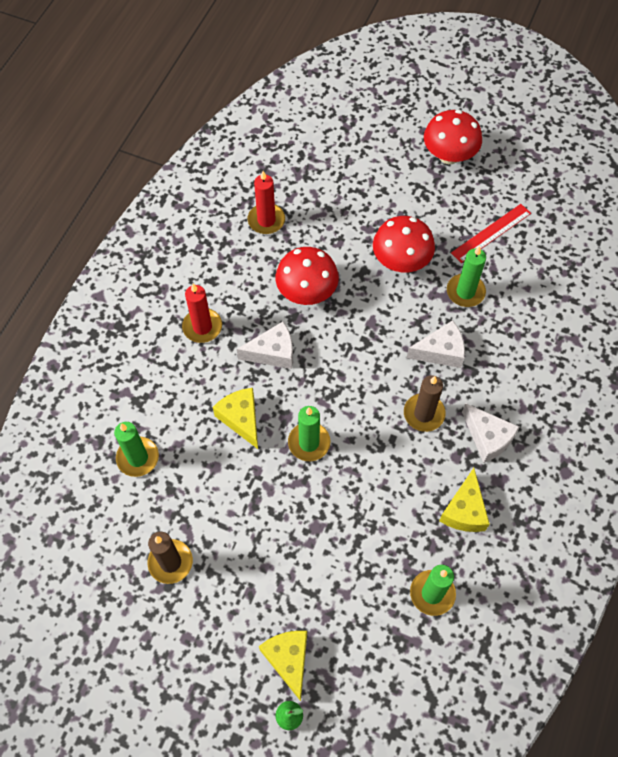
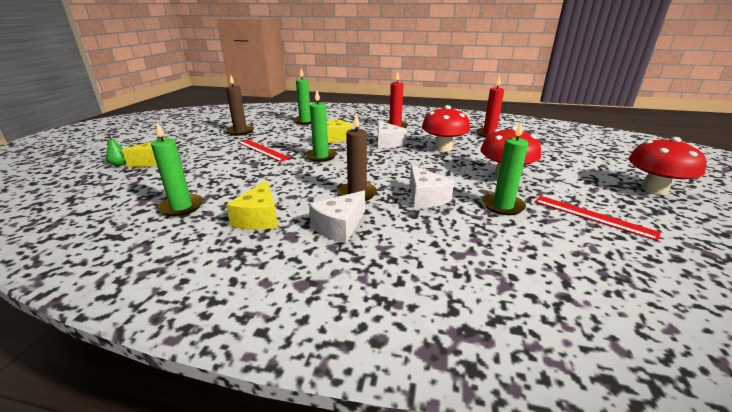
camera: 80 degrees right, 35 degrees down
yellow cheese [439,468,490,532] -> yellow cheese turned 90 degrees counterclockwise [226,180,278,230]
none -> red ruler [238,140,290,162]

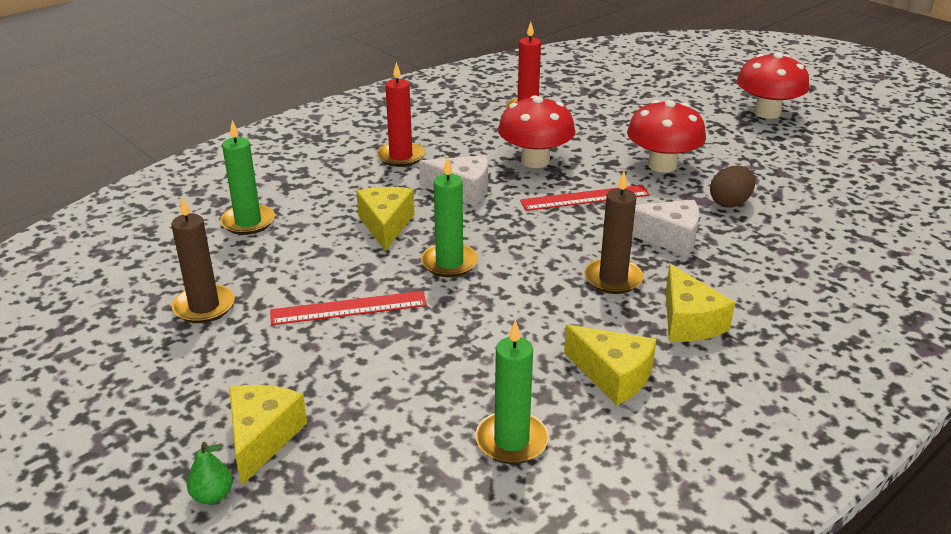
camera: 55 degrees left, 5 degrees up
white cheese [309,191,365,243] -> yellow cheese [666,264,735,342]
green candle [482,122,528,215] -> brown egg [710,165,755,208]
red ruler [535,196,661,241] -> red ruler moved to [520,185,650,211]

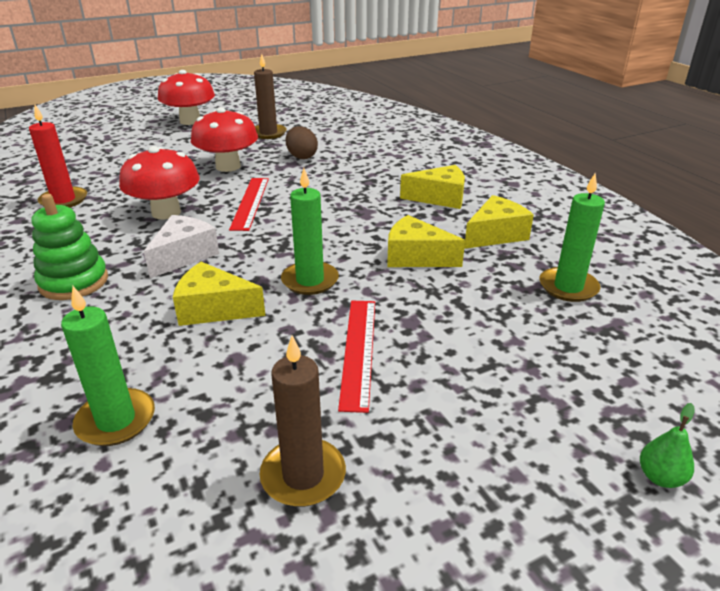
camera: 75 degrees left, 0 degrees up
yellow cheese [229,385,307,486] -> yellow cheese moved to [387,215,465,267]
red candle [377,62,425,167] -> green stacking toy [31,194,108,300]
brown candle [584,172,643,294] -> brown candle moved to [254,54,287,139]
white cheese [632,200,699,256] -> none

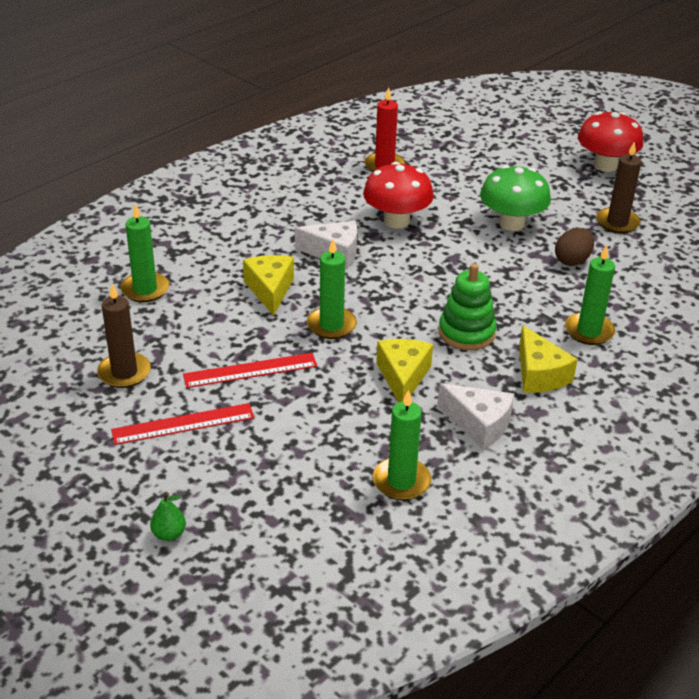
camera: 70 degrees right, 5 degrees up
green stacking toy [31,194,108,300] -> green stacking toy moved to [439,263,496,350]
red mushroom [191,107,258,172] -> green mushroom [480,165,551,231]
red ruler [229,178,269,231] -> red ruler moved to [111,403,254,445]
yellow cheese [464,195,534,249] -> white cheese [437,383,514,449]
none -> green candle [565,245,615,345]

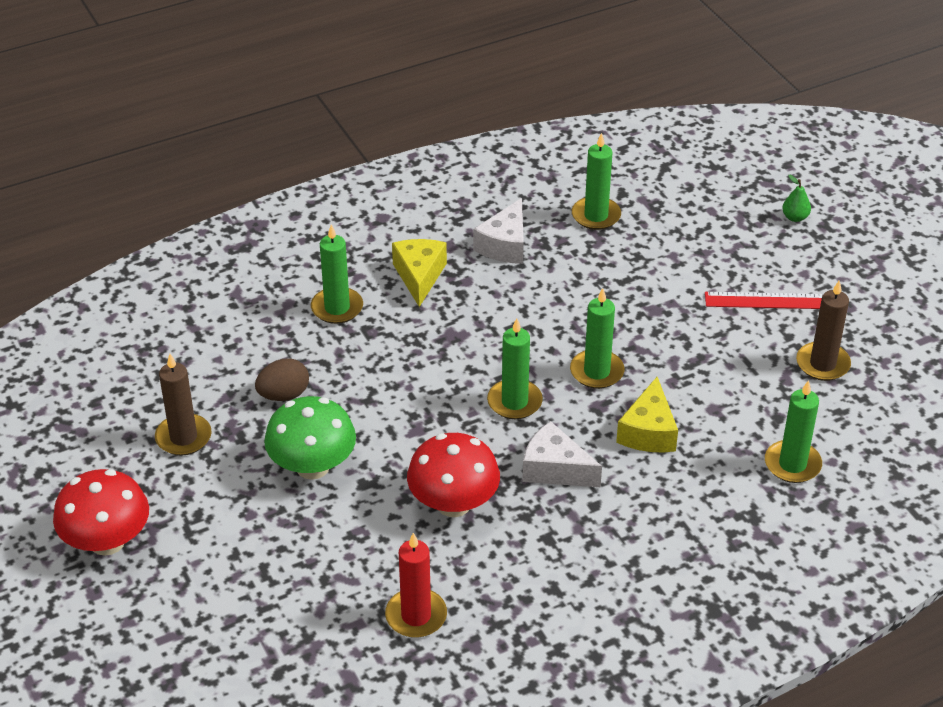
camera: 160 degrees left, 5 degrees up
red ruler [183,353,317,388] -> none
yellow cheese [376,339,433,402] -> none
white cheese [437,383,514,449] -> white cheese turned 120 degrees counterclockwise [473,198,524,264]
green stacking toy [439,263,496,350] -> none
none -> green candle [487,318,543,419]

